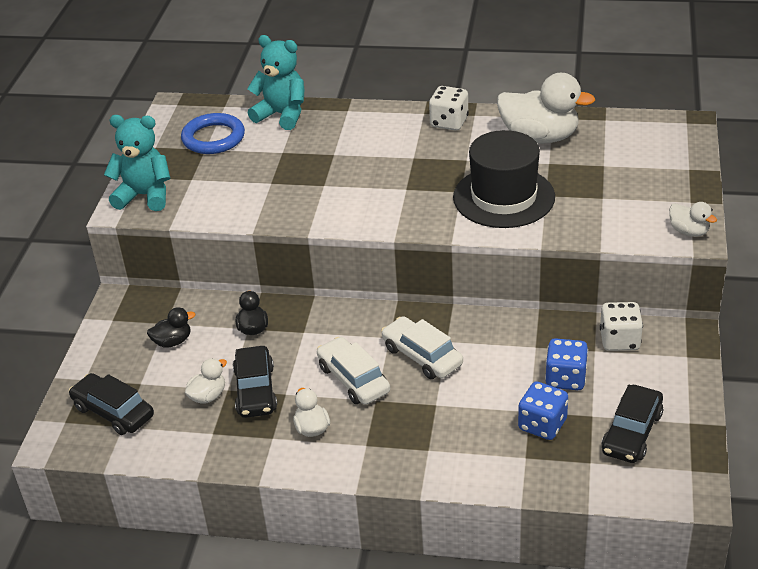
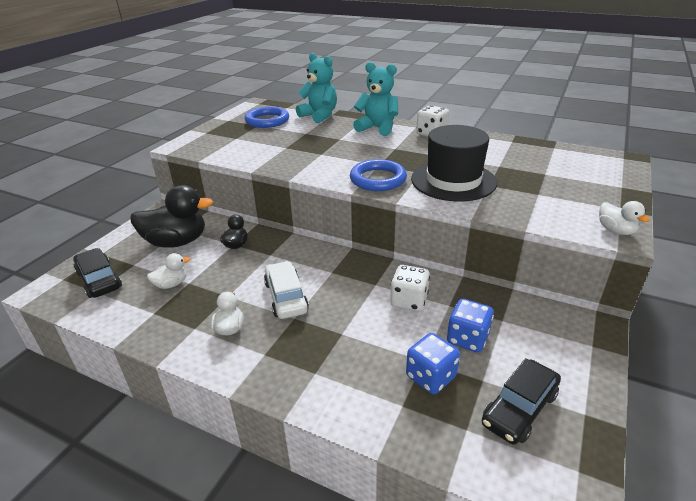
camera: 15 degrees right, 5 degrees down
turquoise teddy bear [104,115,170,211] -> turquoise teddy bear moved to [353,62,398,136]
black duck [147,307,195,348] -> black duck [130,185,213,248], size x2.07
black car [233,346,277,418] -> none
white car [381,316,463,379] -> none
white duck [497,73,595,144] -> none
white dice [600,302,643,351] -> white dice moved to [390,265,430,311]
none -> blue ring [350,159,407,191]

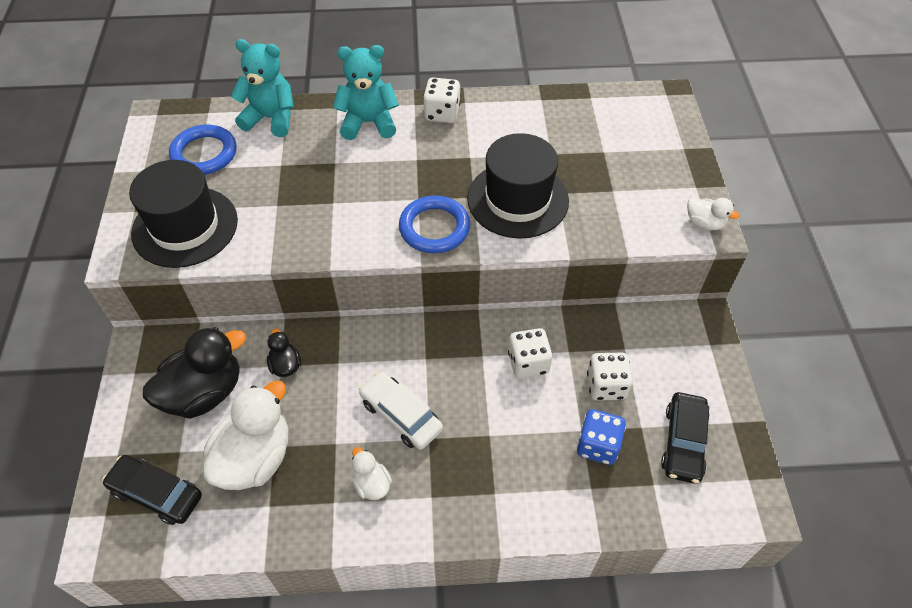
camera: 30 degrees left, 20 degrees up
white duck [147,253,190,289] -> white duck [203,380,288,490], size x2.07
blue dice [447,299,494,352] -> white dice [587,353,633,401]
none -> black hat [129,160,238,268]

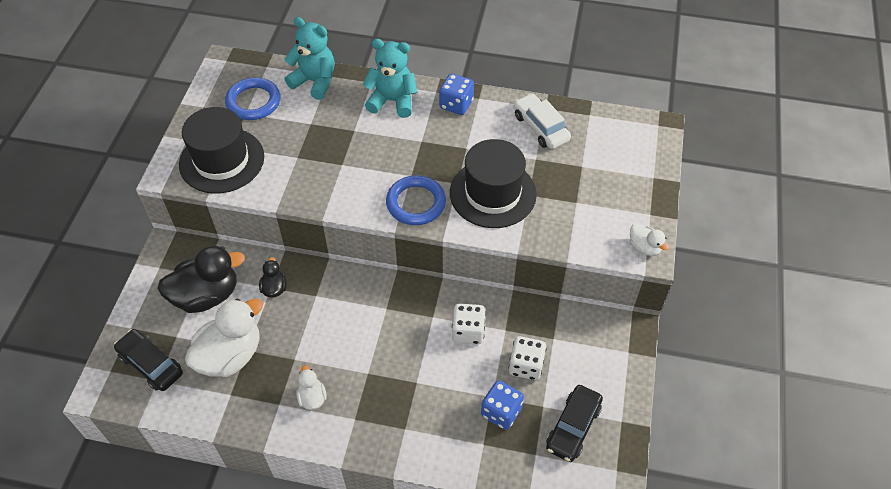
camera: 15 degrees right, 0 degrees up
white car [359,371,443,450] -> white car moved to [514,93,571,149]
white dice [423,77,460,123] -> blue dice [439,74,474,115]

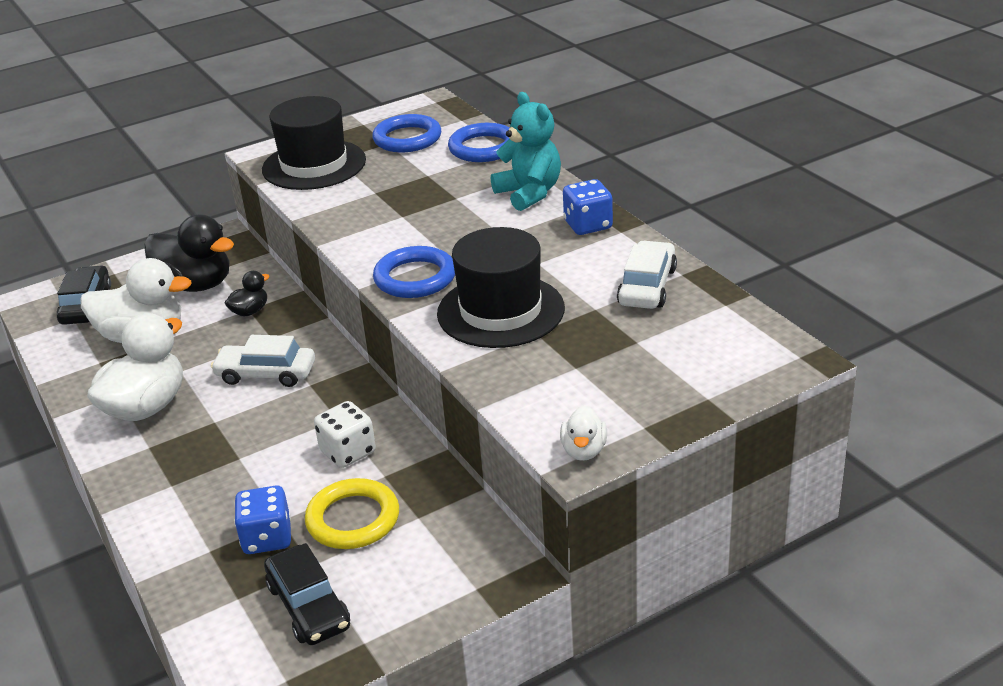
camera: 50 degrees right, 20 degrees down
turquoise teddy bear [284,17,334,100] -> blue ring [448,123,510,162]
white duck [296,365,327,410] -> white duck [87,313,183,421], size x2.07
white dice [509,336,547,380] -> yellow ring [305,478,399,549]
black car [546,385,603,462] -> black car turned 105 degrees counterclockwise [264,543,350,645]
none -> white car [211,335,315,387]

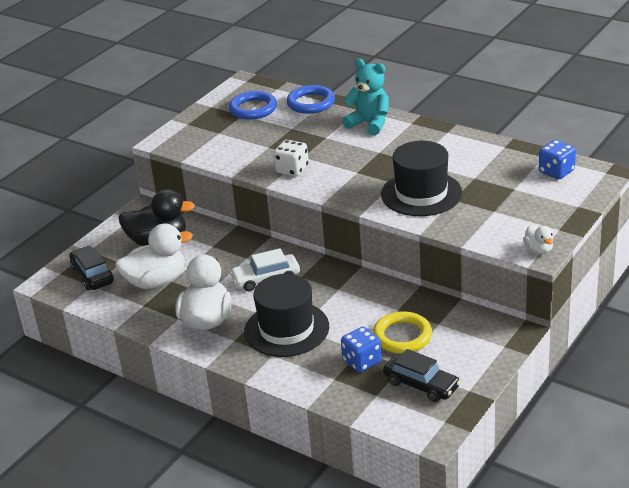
camera: 25 degrees left, 0 degrees up
black duck [225,271,269,317] -> none
black hat [262,96,366,190] -> black hat moved to [244,274,329,357]
white dice [314,401,376,468] -> white dice moved to [274,140,309,177]
blue ring [373,246,455,298] -> none
blue dice [563,179,613,235] -> blue dice moved to [539,140,576,179]
white car [617,240,677,309] -> none

